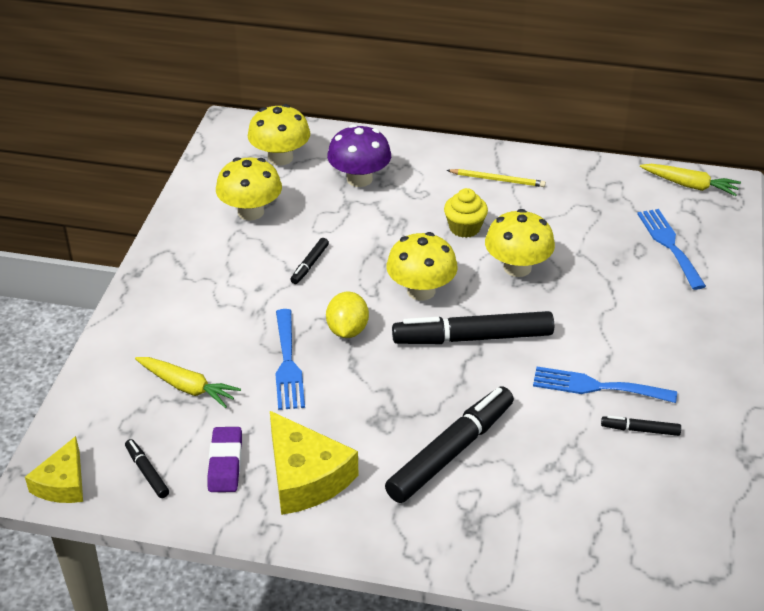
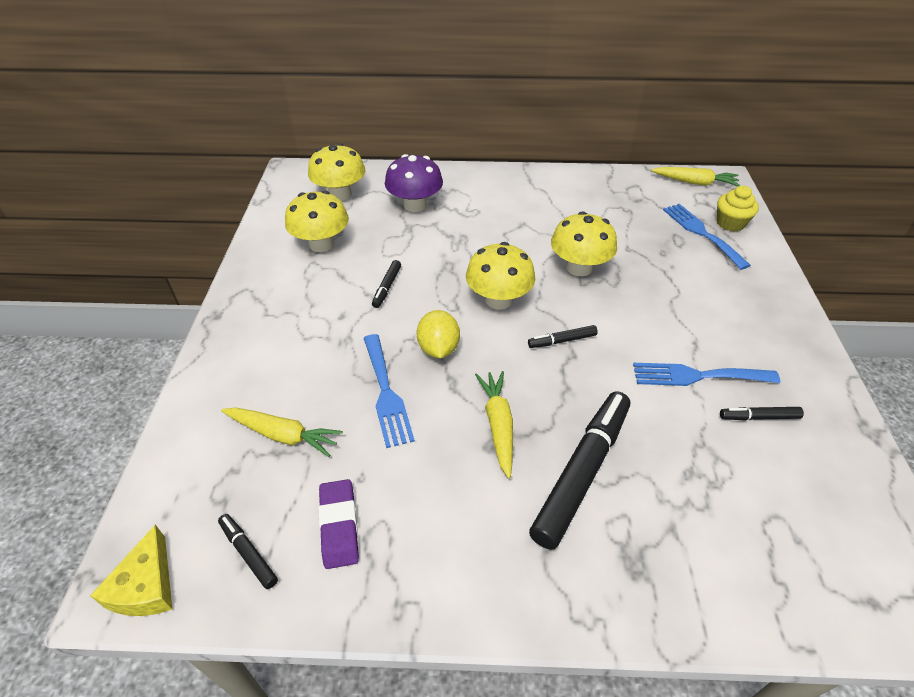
camera: 10 degrees left, 5 degrees up
yellow cheese [270,411,358,515] -> none
black marker [392,311,554,344] -> black marker [528,325,598,348], size x0.45
yellow cupcake [444,188,488,238] -> yellow cupcake moved to [717,186,759,232]
yellow pencil [447,169,546,187] -> none
none -> yellow carrot [475,371,513,478]

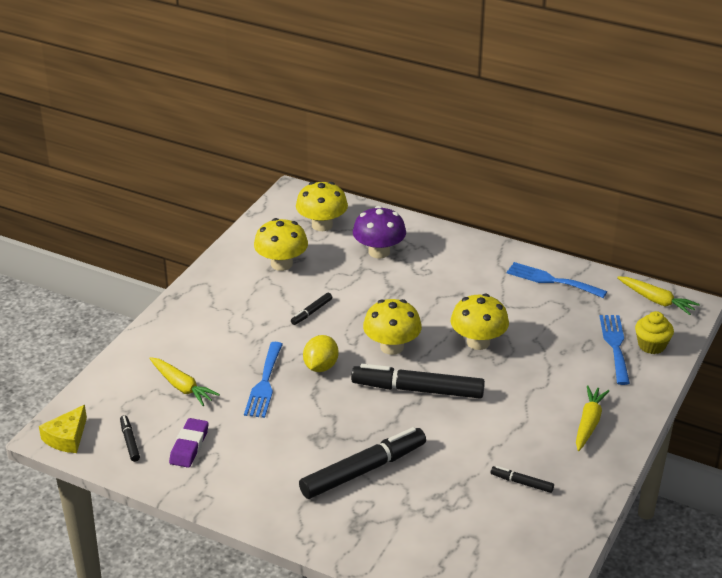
camera: 25 degrees right, 10 degrees down
yellow carrot [475,371,513,478] -> yellow carrot moved to [576,385,609,451]
black marker [528,325,598,348] -> black marker [351,364,485,399], size x2.21
blue fork [633,363,780,386] -> blue fork moved to [507,262,607,298]

